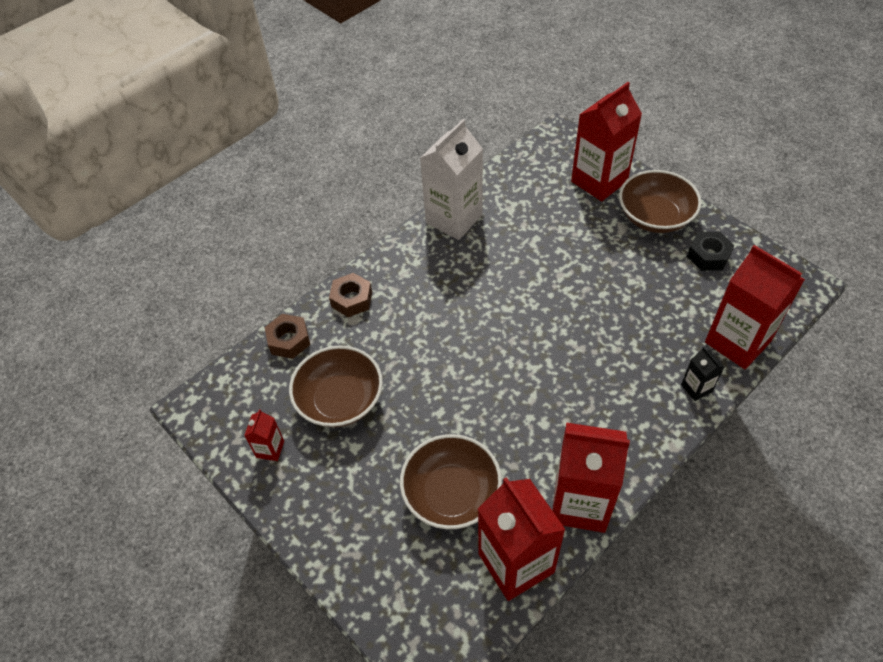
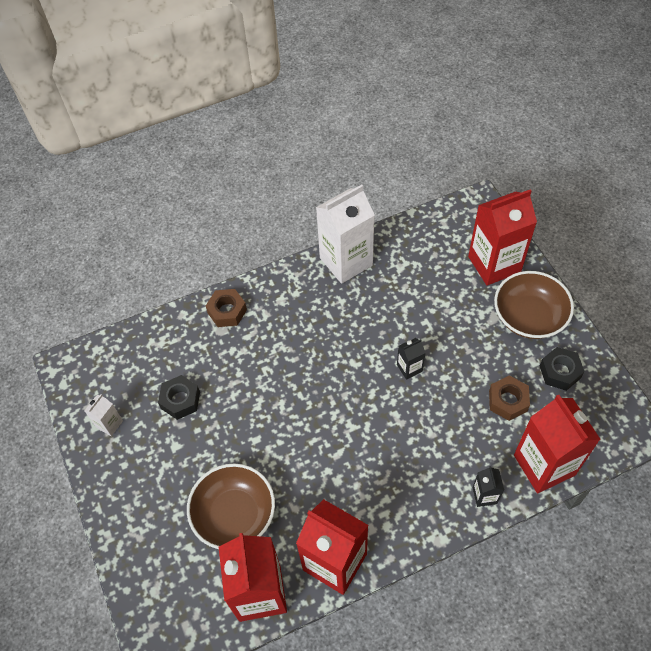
camera: 20 degrees right, 5 degrees up
red carton [244,409,284,461] -> white carton [85,394,123,436]
brown nut [265,314,310,359] -> brown nut moved to [489,375,530,421]
brown bowl [289,346,383,428] -> black nut [158,375,200,420]
none -> black carton [397,338,425,380]

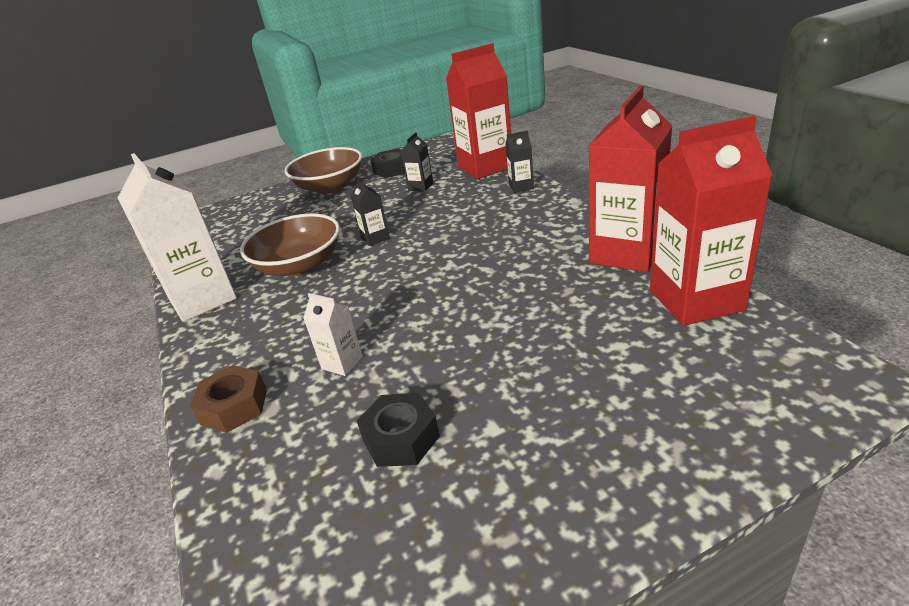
camera: 90 degrees left, 25 degrees down
white carton [85,394,123,436] -> white carton moved to [303,293,363,376]
brown bowl [187,464,275,549] -> brown bowl moved to [240,214,340,277]
red carton [468,190,537,286] -> none
brown nut [489,375,530,421] -> black carton [400,132,433,192]

